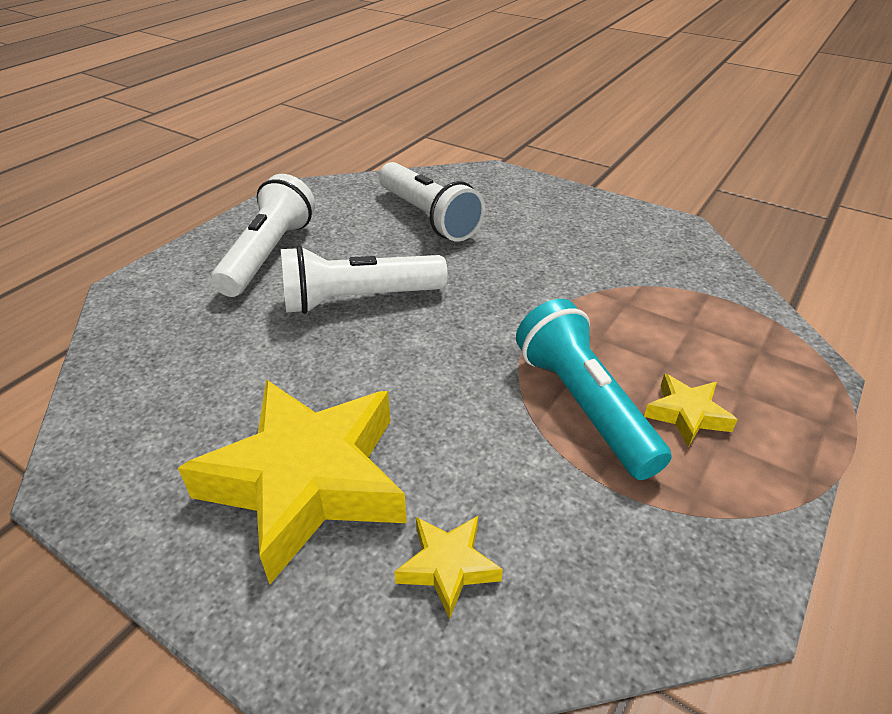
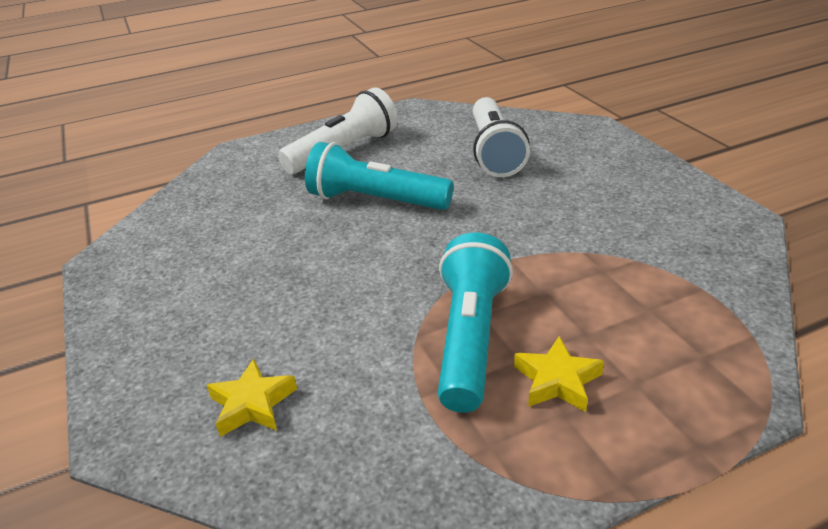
camera: 35 degrees right, 5 degrees down
yellow star [178,379,407,584] -> none
white flashlight [281,246,448,314] -> turquoise flashlight [305,142,453,210]

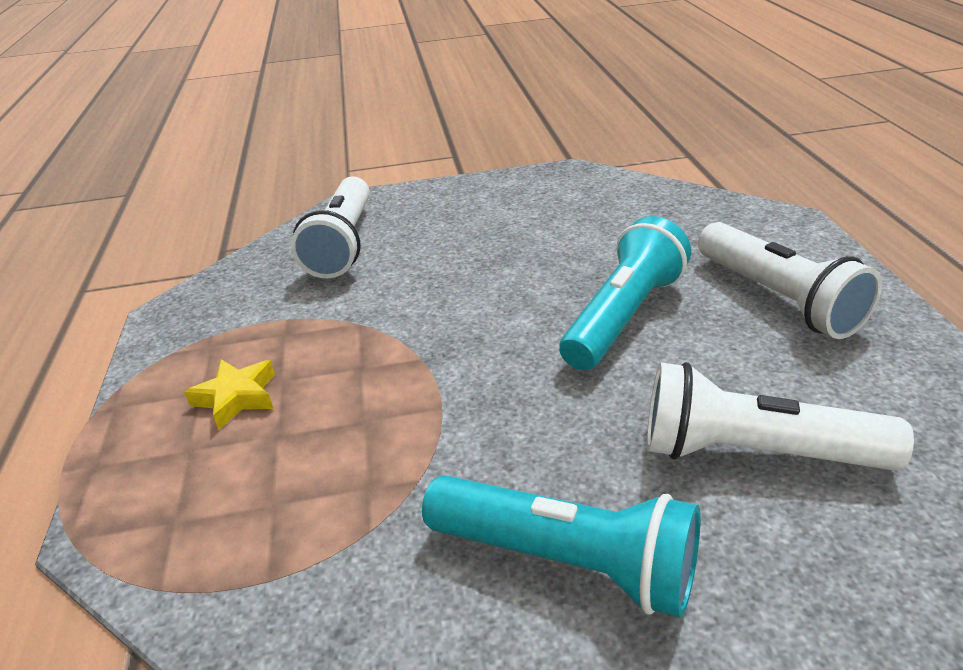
camera: 105 degrees right, 0 degrees up
yellow star [206,358,297,437] -> white flashlight [291,176,370,278]
turquoise flashlight [438,232,513,413] -> turquoise flashlight moved to [422,475,701,618]

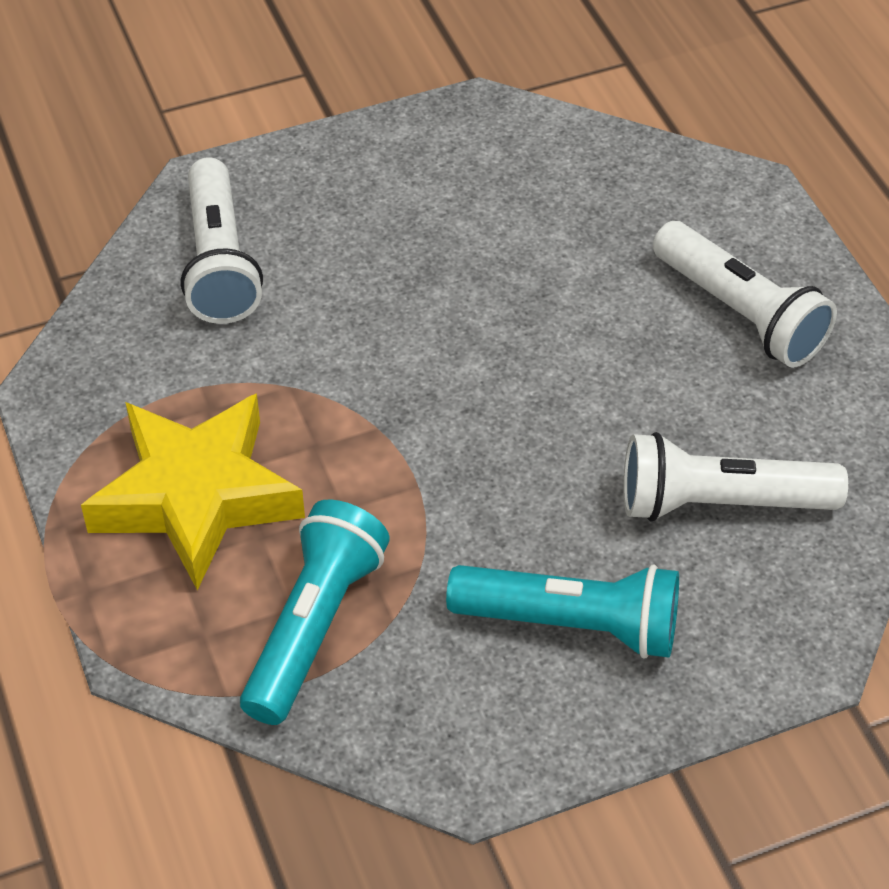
camera: 15 degrees left, 15 degrees up
yellow star [184,360,275,430] -> yellow star [81,393,305,590], size x2.31
turquoise flashlight [559,216,691,370] -> turquoise flashlight moved to [240,499,390,725]

